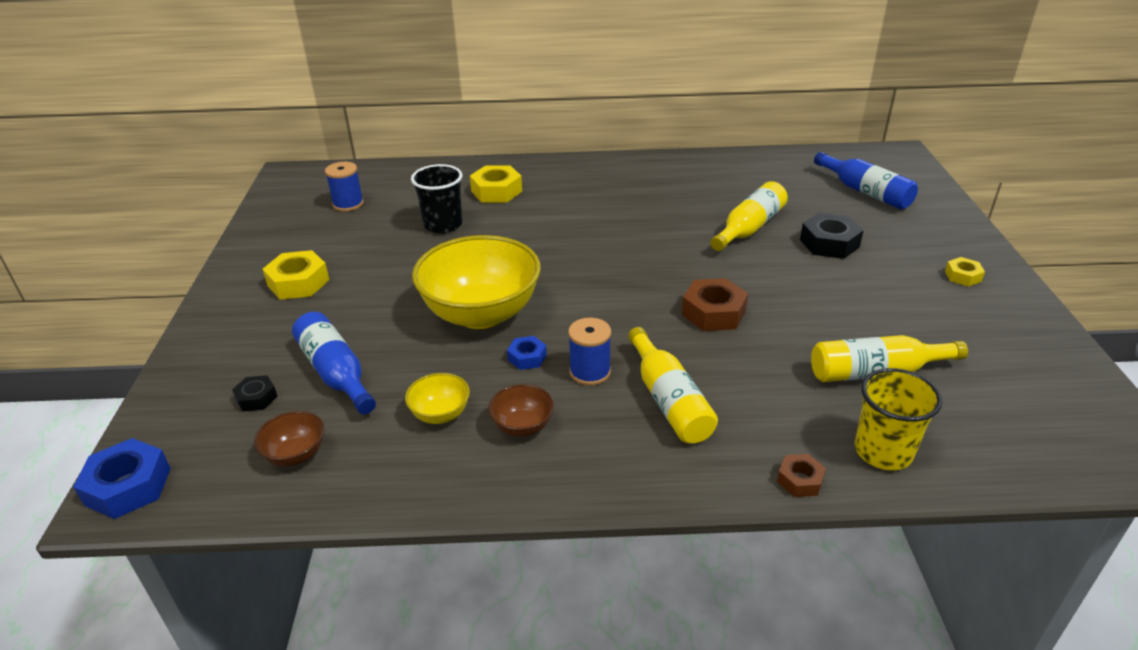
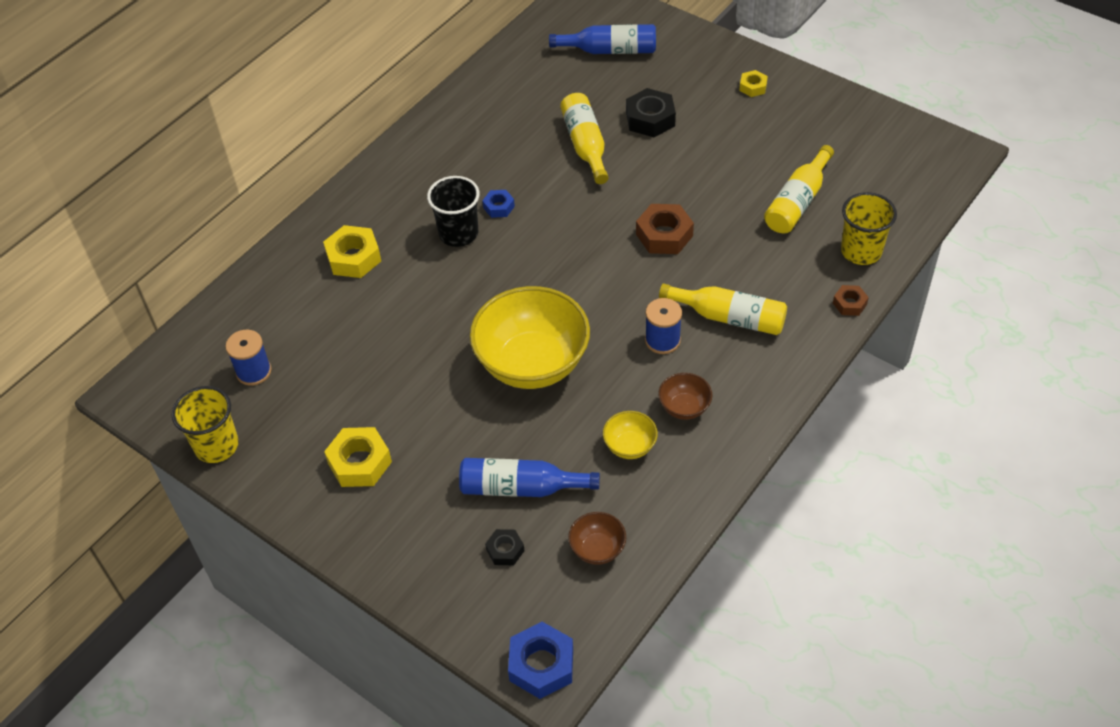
camera: 50 degrees left, 15 degrees up
black cup [411,164,463,233] -> black cup moved to [427,176,480,247]
blue nut [507,336,547,370] -> blue nut moved to [482,190,515,218]
none -> yellow cup [172,386,239,463]

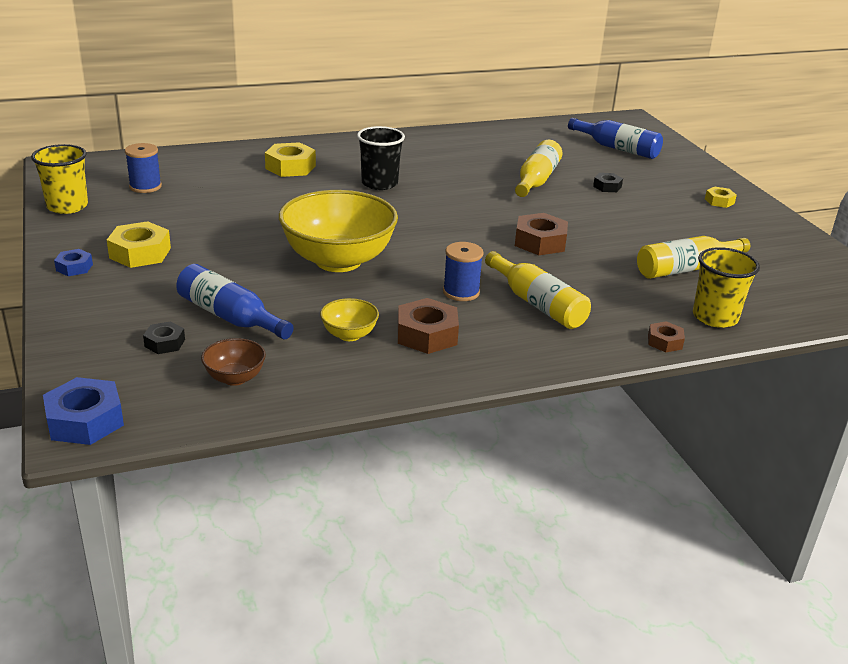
camera: 30 degrees right, 20 degrees down
blue nut [482,190,515,218] -> blue nut moved to [54,249,93,276]
black nut [626,88,676,137] -> black nut [593,173,623,192], size x0.57
brown bowl [658,373,713,420] -> brown nut [398,298,459,354]

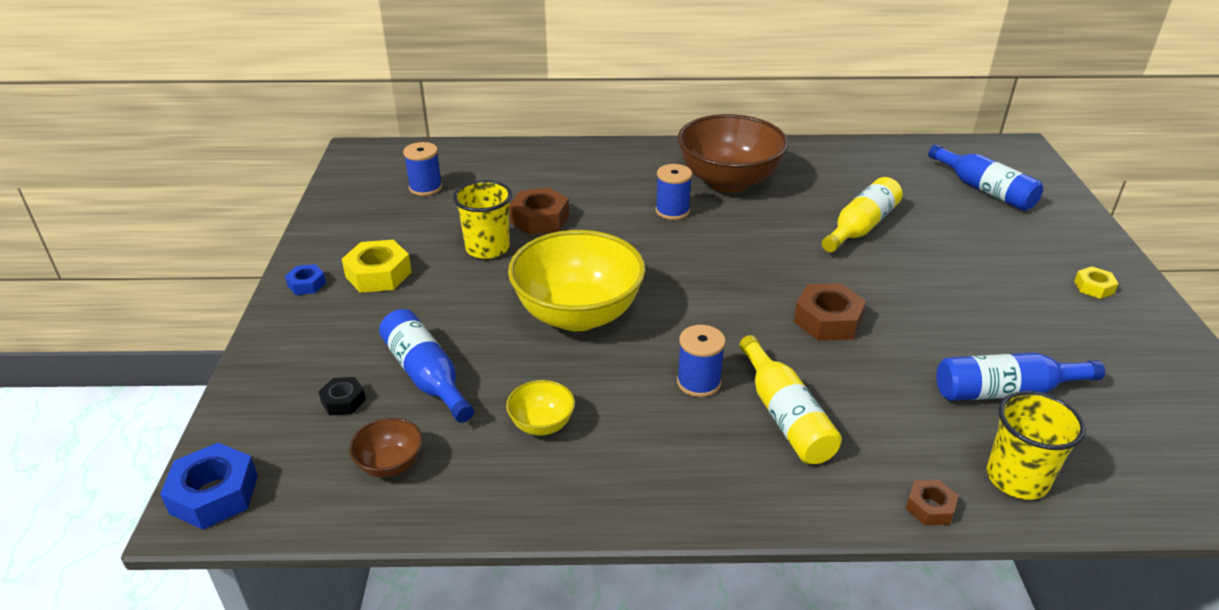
camera: 20 degrees right, 5 degrees up
yellow cup [31,144,88,214] -> yellow cup moved to [453,180,512,259]
yellow nut [265,142,316,177] -> none
black cup [357,126,405,190] -> blue spool [656,164,692,220]
brown nut [398,298,459,354] -> brown nut moved to [509,187,569,235]
black nut [593,173,623,192] -> none
yellow bottle [637,236,750,279] -> blue bottle [936,353,1105,401]
none -> brown bowl [677,114,788,192]

